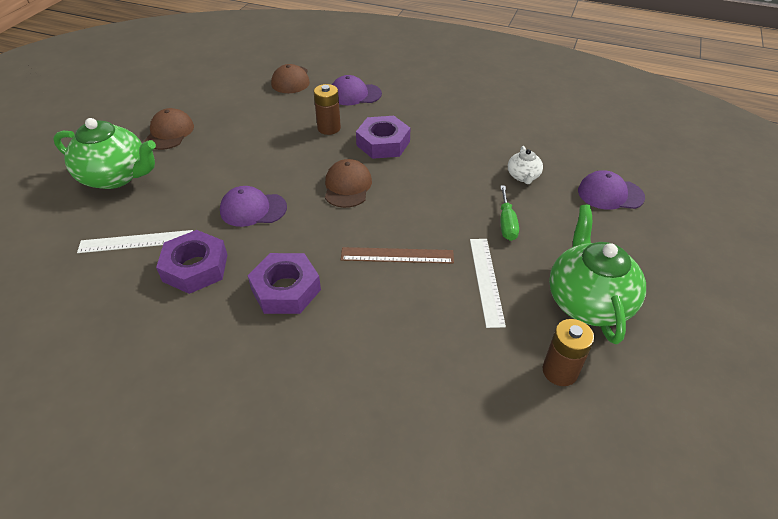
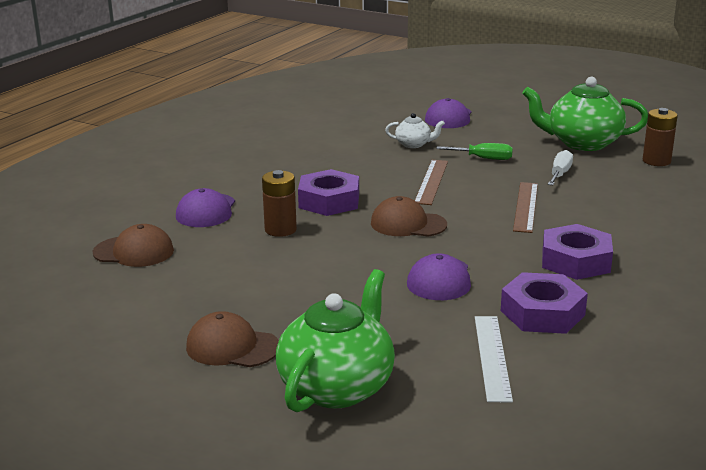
camera: 80 degrees left, 20 degrees down
white ruler [470,239,506,328] -> white screwdriver [548,150,573,185]
none -> brown ruler [415,160,448,205]

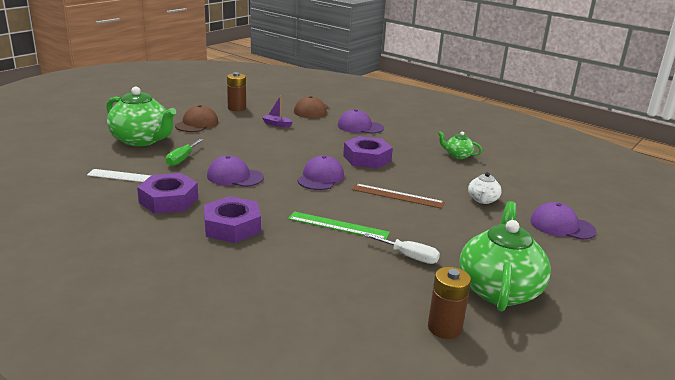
camera: 95 degrees right, 0 degrees up
brown battery [262,170,297,237] -> brown battery moved to [227,72,246,111]
brown cap [371,196,447,237] -> purple cap [297,156,344,190]
green screwdriver [436,143,513,160] -> green screwdriver moved to [166,139,203,166]
brown ruler [513,182,538,233] -> green ruler [288,211,390,239]
none -> purple boat [262,96,293,127]
none -> green teapot [438,131,482,159]

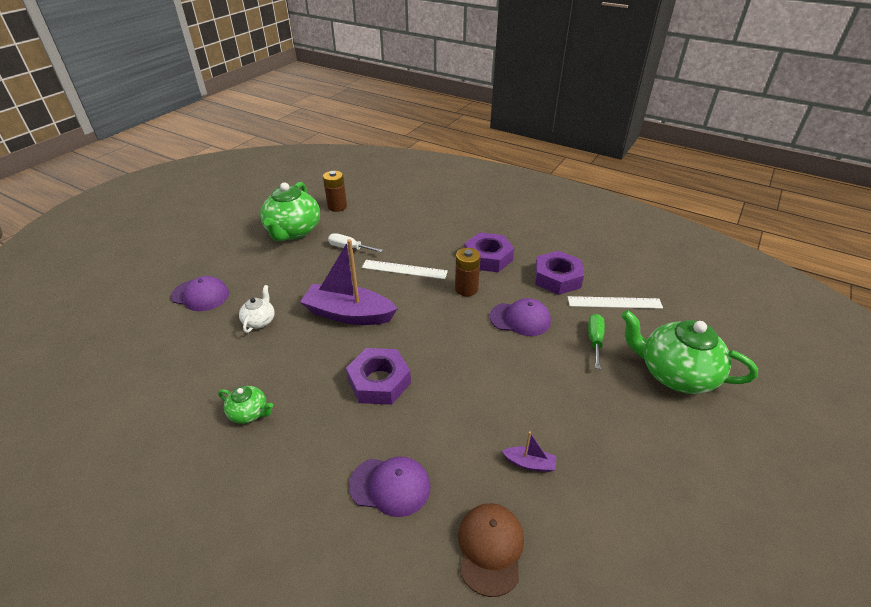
camera: 175 degrees right, 15 degrees up
brown cap [175,105,219,132] -> none
brown battery [227,72,246,111] -> brown battery moved to [455,248,481,296]
green ruler [288,211,390,239] -> white ruler [362,260,448,279]
purple cap [297,156,344,190] -> none
brown ruler [352,183,445,209] -> purple boat [300,239,397,325]

